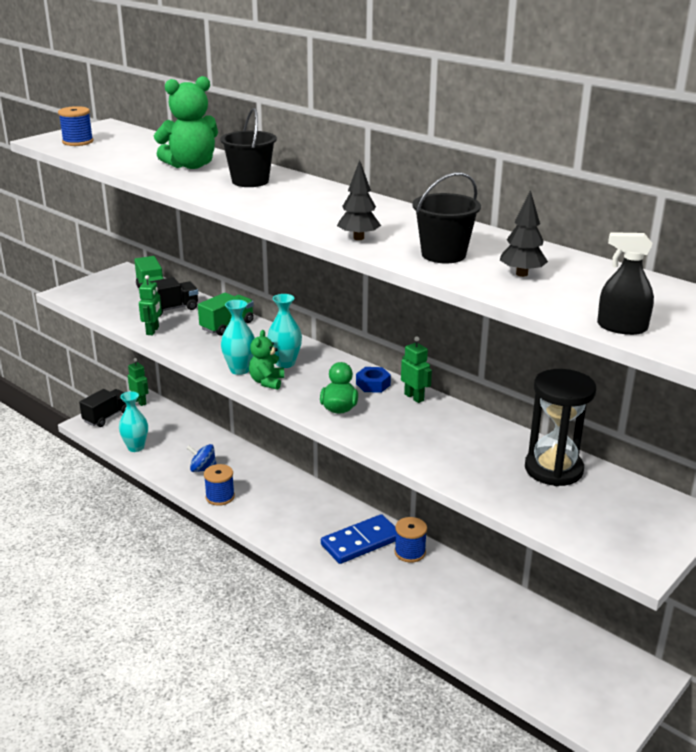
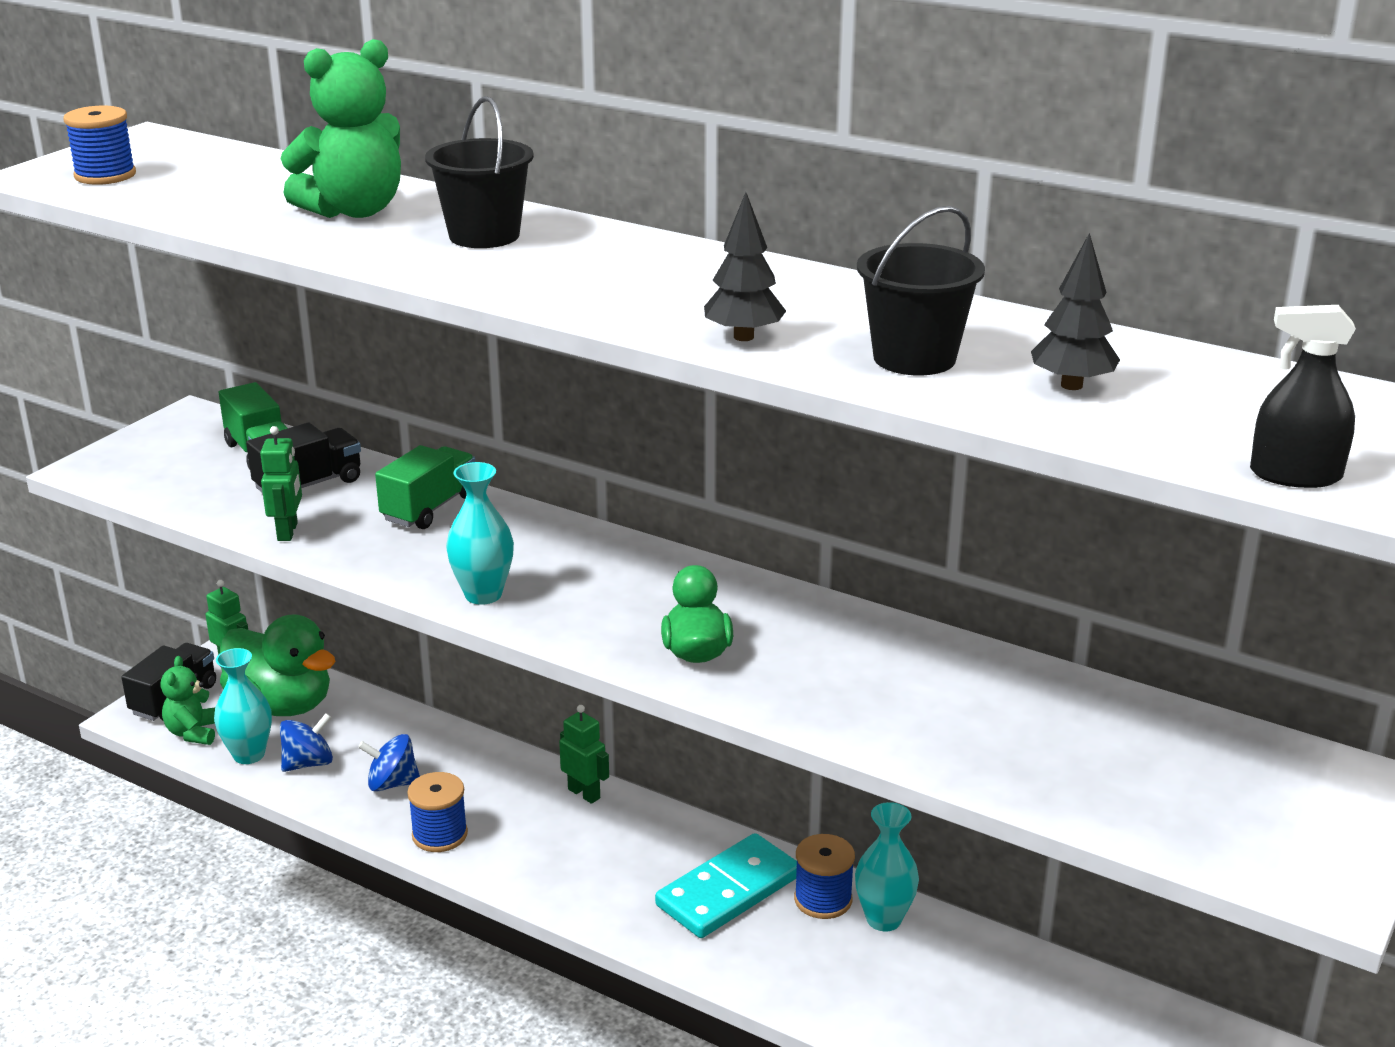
camera: 10 degrees left, 0 degrees up
green teddy bear [249,330,284,390] -> green teddy bear moved to [161,656,215,745]
turquoise vase [267,294,302,368] -> turquoise vase moved to [855,802,919,931]
blue domino [321,514,396,564] -> turquoise domino [655,833,797,938]
blue nut [356,367,391,393] -> none
green robot [401,337,432,403] -> green robot moved to [559,705,609,804]
black hourglass [525,369,596,486] -> none
none -> green duck [220,614,336,716]
none -> blue spinning top [280,713,333,772]

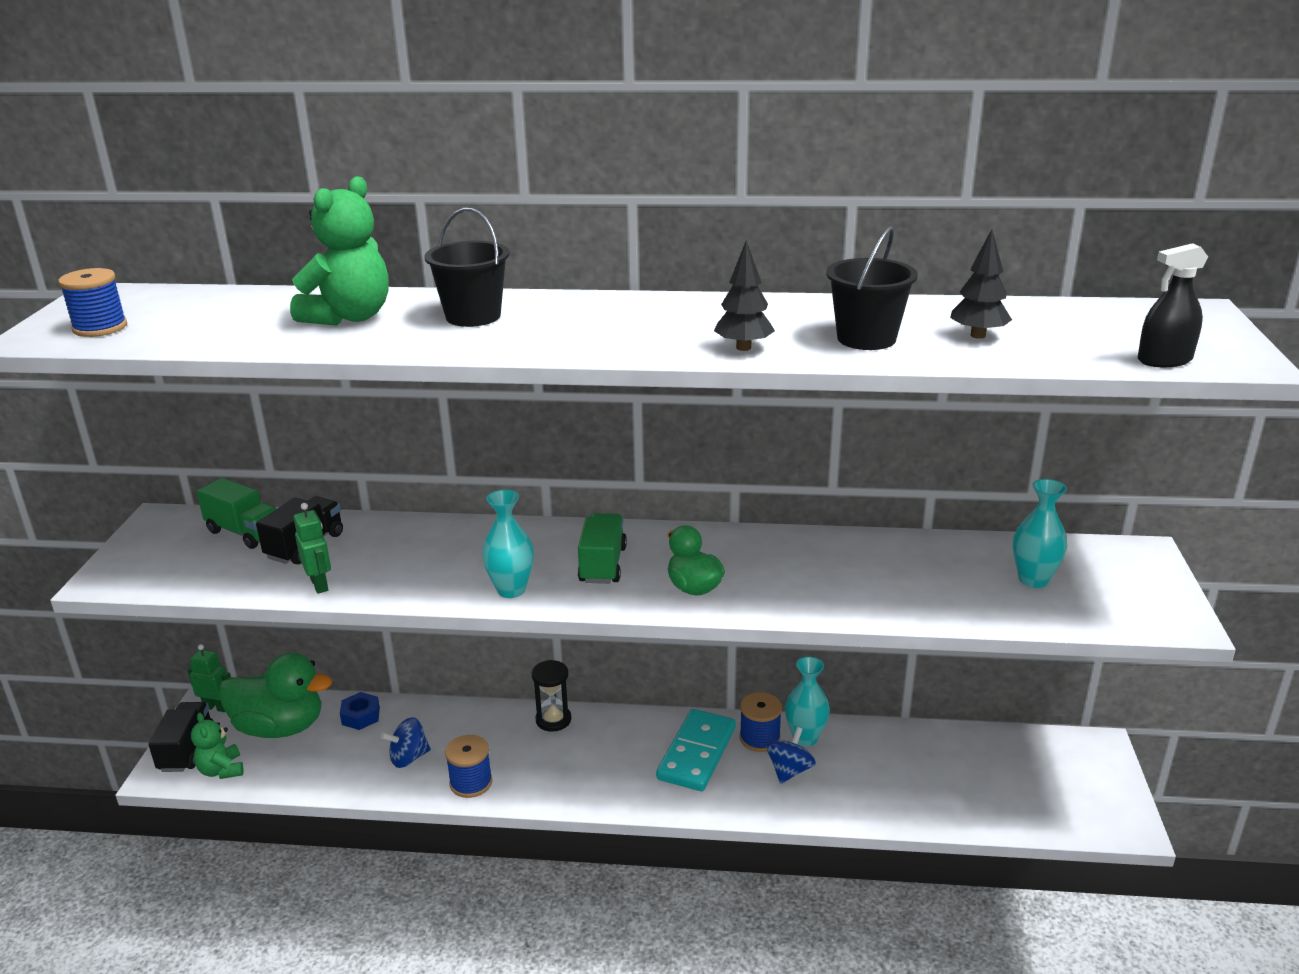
camera: 25 degrees left, 0 degrees up
turquoise vase [214,648,272,764] -> turquoise vase moved to [1013,479,1067,588]
blue spinning top [280,713,333,772] -> blue spinning top moved to [766,727,816,784]
green truck [375,445,475,529] -> green truck moved to [578,513,627,584]
green robot [559,705,609,804] -> black hourglass [532,660,571,732]
none -> blue nut [340,692,380,730]

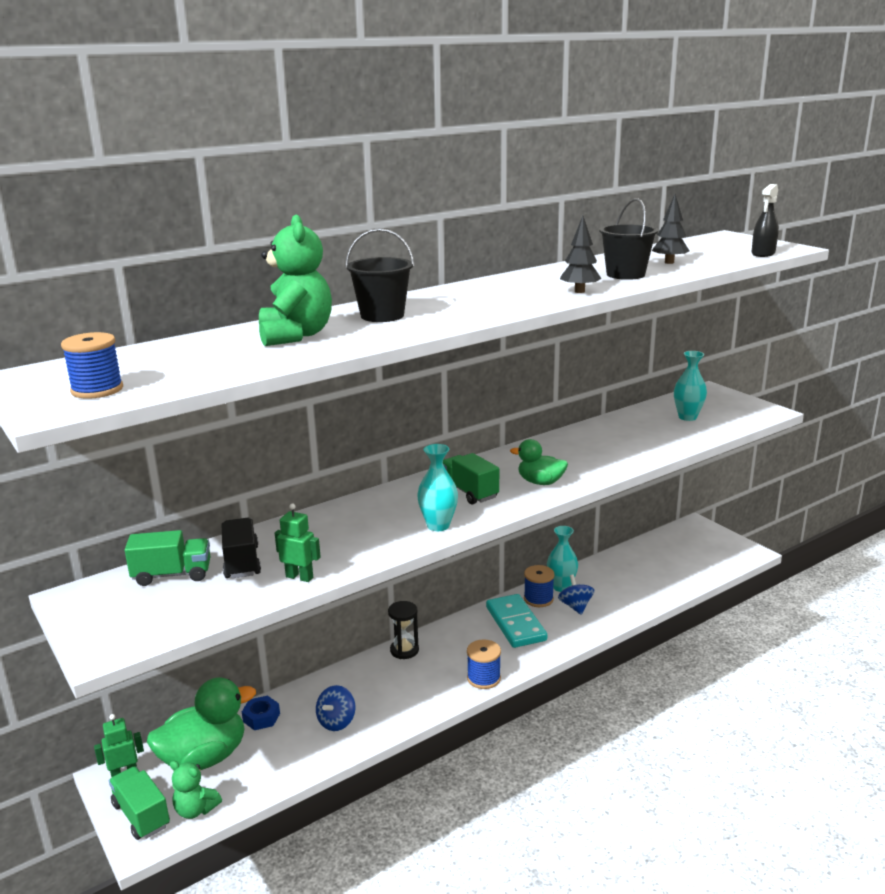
camera: 40 degrees left, 5 degrees down
black truck [148,702,213,772] -> green truck [109,766,170,840]
blue spool [445,735,493,798] -> blue spool moved to [467,639,501,689]

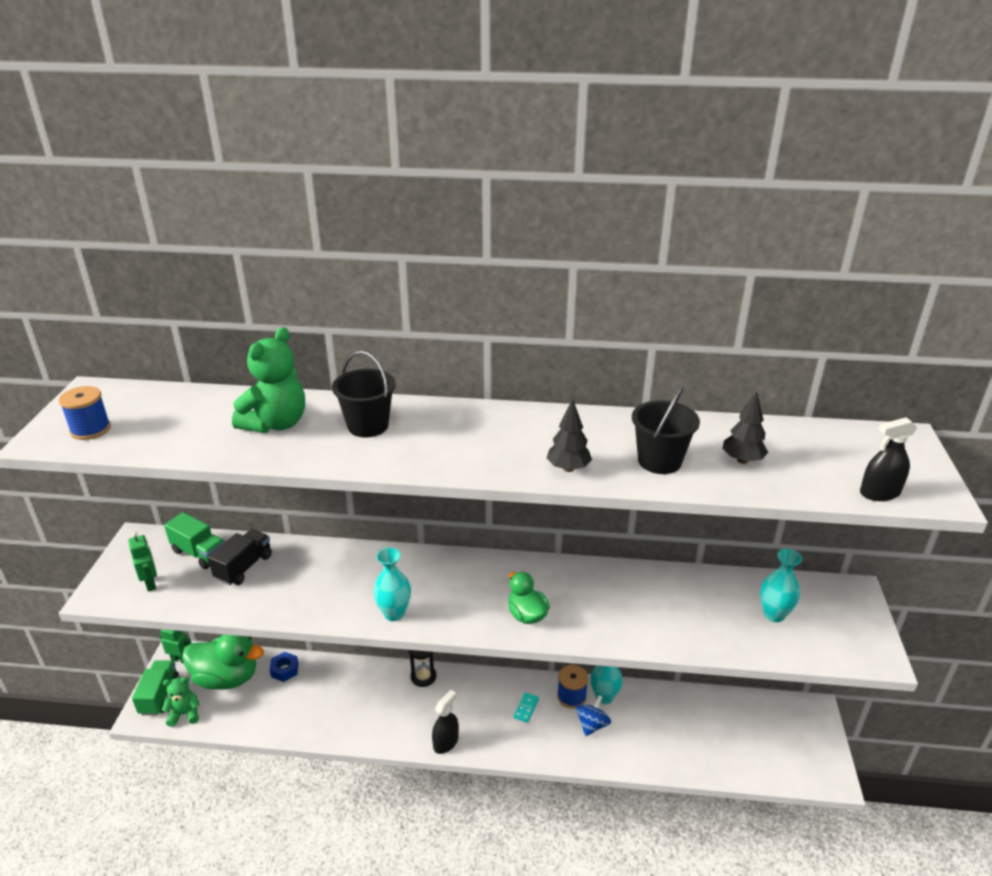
camera: 40 degrees right, 10 degrees up
green teddy bear [170,761,222,819] -> green teddy bear turned 105 degrees clockwise [162,677,200,727]
green robot [275,504,321,582] -> green robot moved to [128,532,157,592]
blue spinning top [316,685,355,731] -> none
green truck [443,453,499,504] -> none
blue spool [467,639,501,689] -> black spray bottle [432,690,459,754]
turquoise domino [486,594,547,648] -> turquoise domino [514,692,539,723], size x0.44

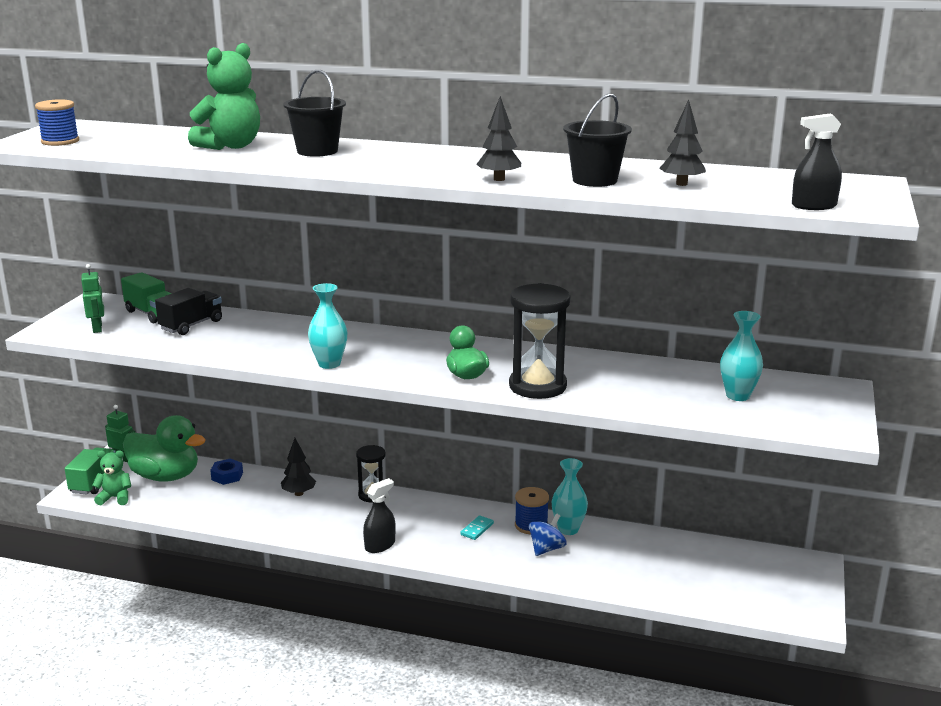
camera: 10 degrees right, 10 degrees down
none -> black tree [281,438,316,496]
none -> black hourglass [509,283,570,399]

